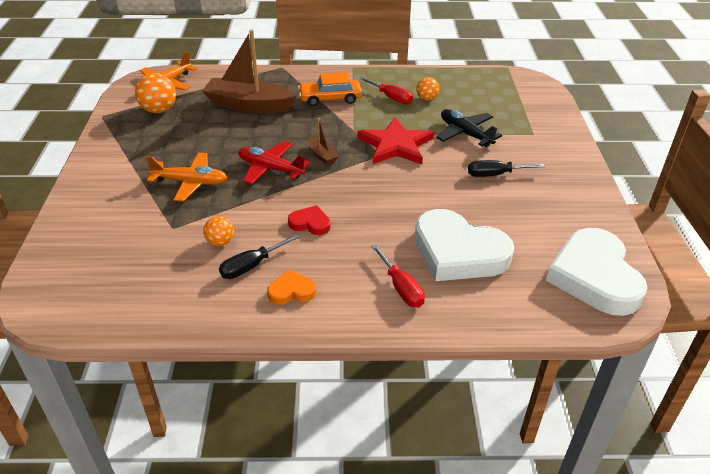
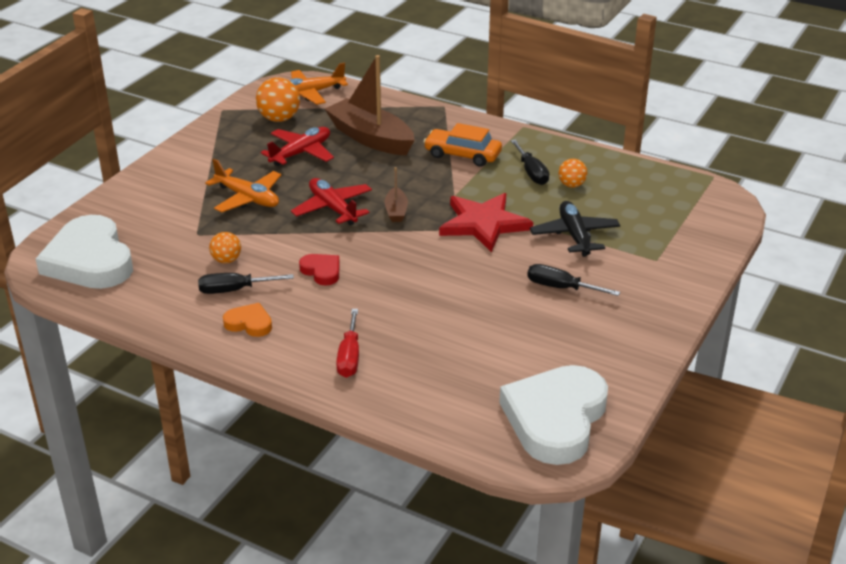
camera: 30 degrees right, 5 degrees down
red screwdriver [359,77,413,104] -> black screwdriver [511,140,549,185]
white heart [415,209,514,281] -> white heart moved to [36,215,133,289]
none -> red plane [261,127,334,166]

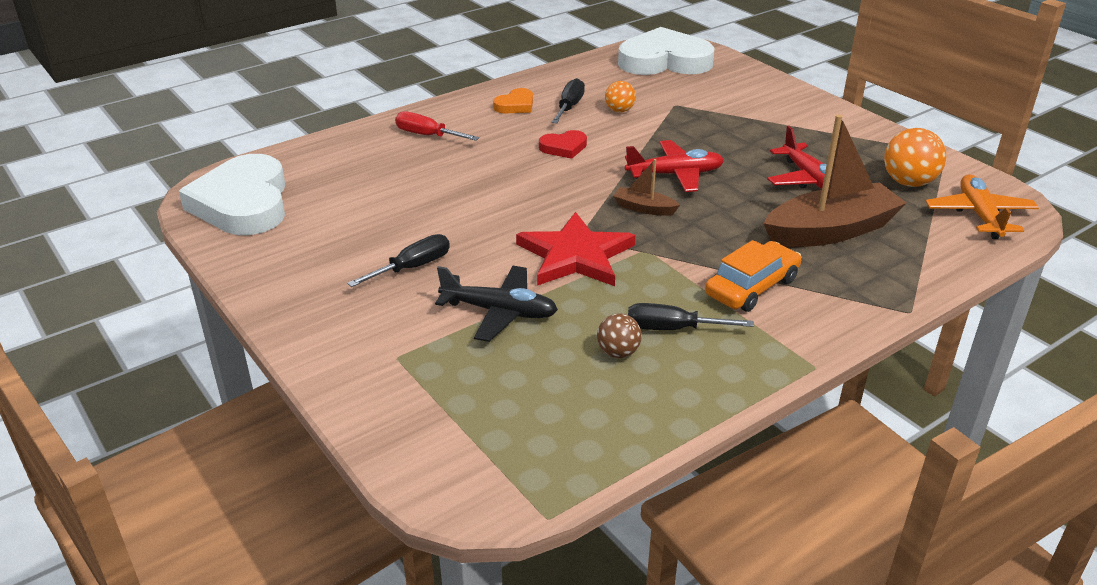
camera: 115 degrees right, 0 degrees up
orange plane [205,159,281,212] -> none
white heart [499,365,608,465] -> white heart turned 150 degrees counterclockwise [179,154,285,235]
orange ball [558,159,587,188] -> brown ball [597,314,642,358]

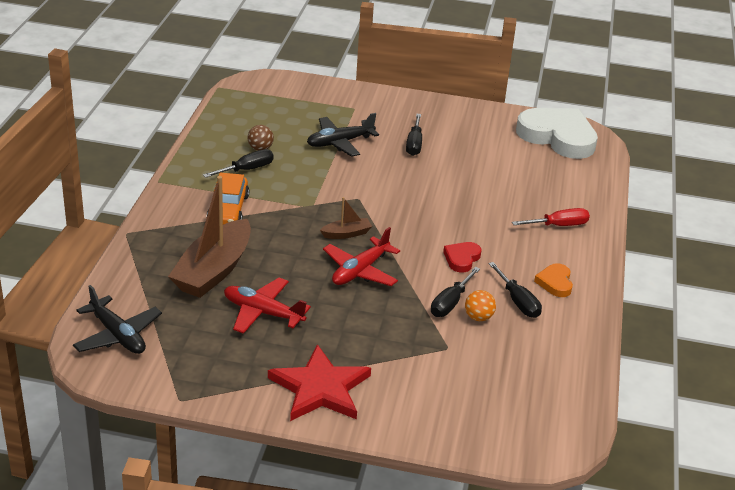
camera: 135 degrees right, 0 degrees up
red star [516,212,635,286] -> red star moved to [268,344,371,421]
white heart [618,27,714,75] -> none
orange ball [884,128,947,187] -> none
orange plane [926,174,1039,239] -> black plane [73,285,162,354]
none -> black screwdriver [431,267,480,317]

